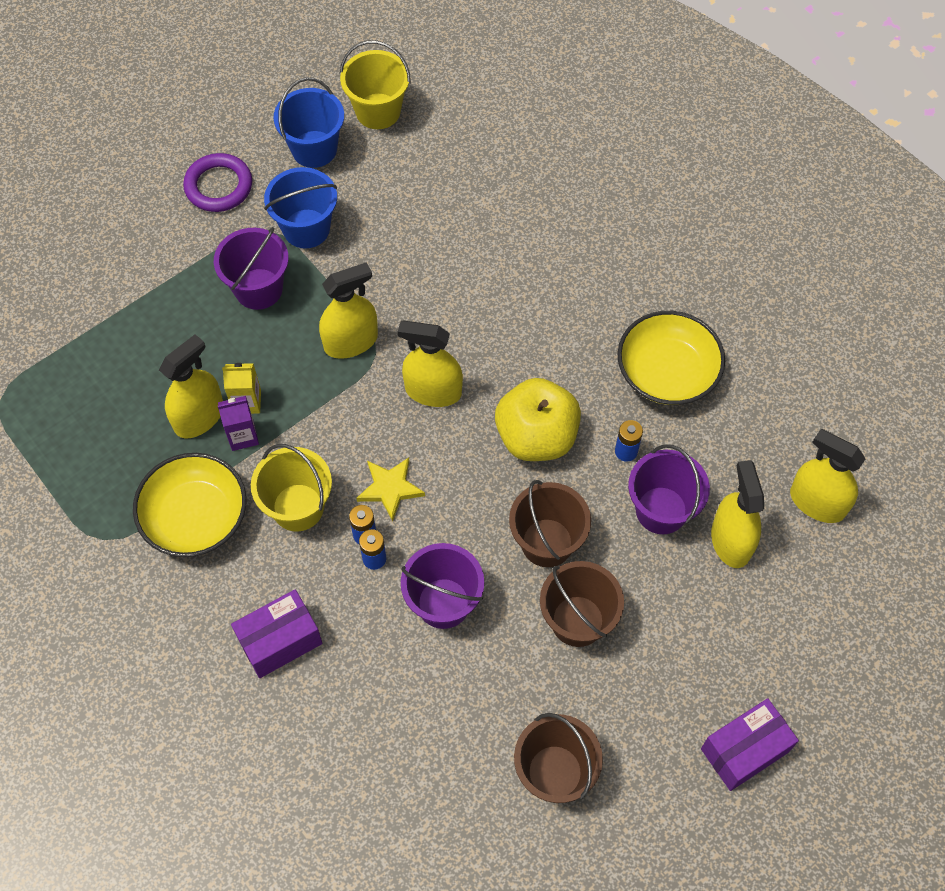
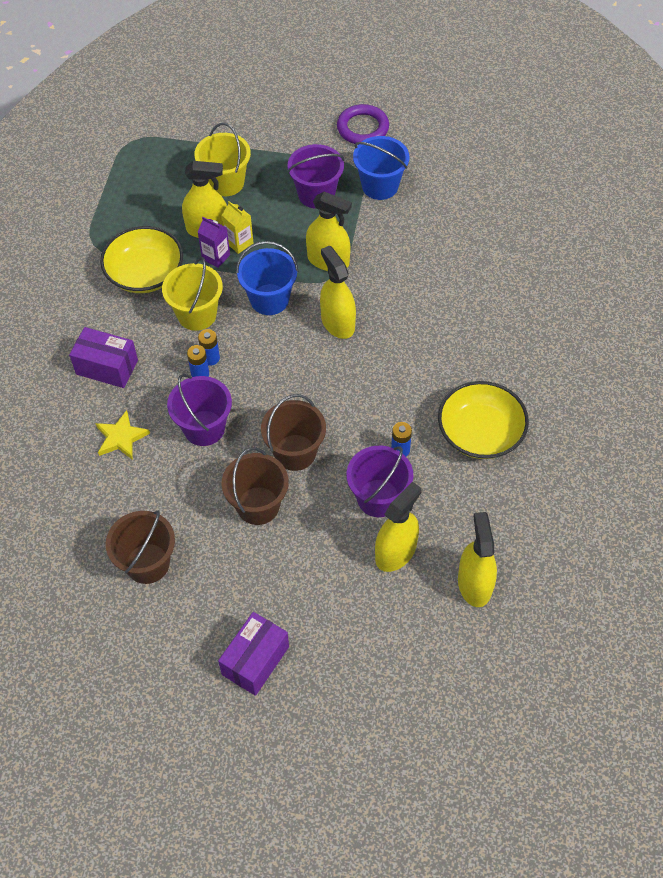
camera: 50 degrees right, 5 degrees down
blue bucket [273,77,344,168] -> blue bucket moved to [236,241,299,315]
yellow bucket [340,40,411,129] -> yellow bucket moved to [194,123,251,196]
yellow star [356,458,425,521] -> yellow star moved to [95,410,150,460]
yellow apple [495,378,581,461] -> none
purple box [701,698,799,791] -> purple box turned 75 degrees counterclockwise [218,612,289,696]

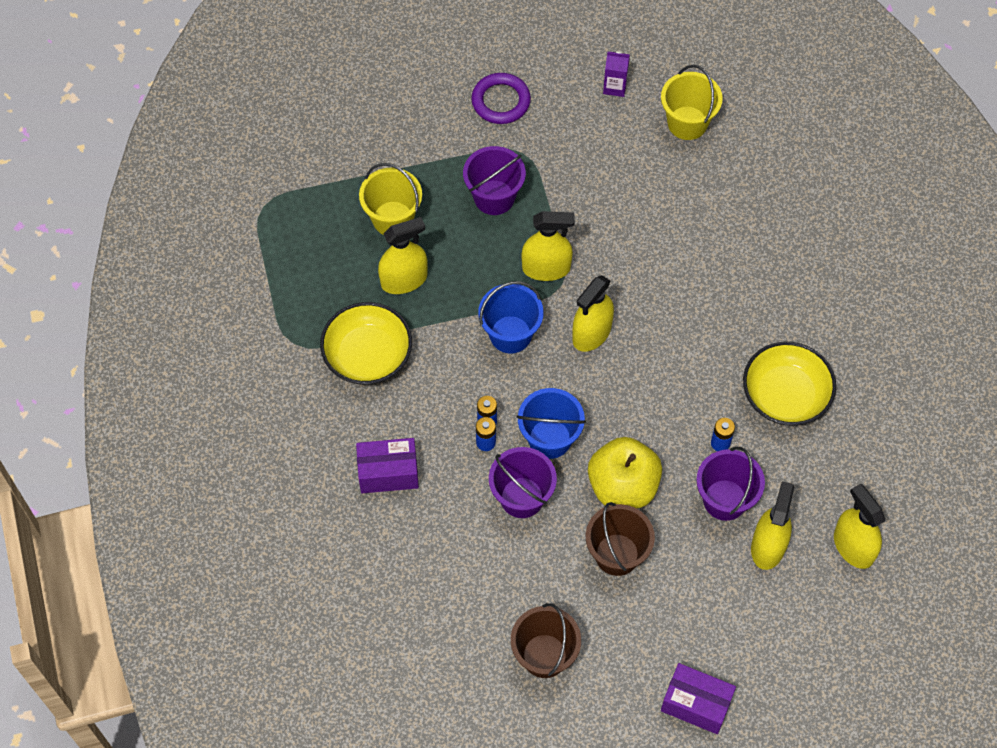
camera: 25 degrees left, 5 degrees up
yellow star [95,410,150,460] -> none
yellow bucket [162,257,223,331] -> yellow bucket moved to [661,65,723,140]
purple carton [198,217,230,268] -> purple carton moved to [603,51,630,97]
purple box [218,612,289,696] -> purple box turned 75 degrees counterclockwise [661,663,736,734]
yellow carton [222,201,253,254] -> none
brown bucket [261,394,326,471] -> yellow apple [588,437,662,509]
yellow spray bottle [320,246,356,339] -> yellow spray bottle turned 90 degrees counterclockwise [572,275,614,352]
blue bucket [353,136,409,200] -> blue bucket moved to [516,388,586,459]

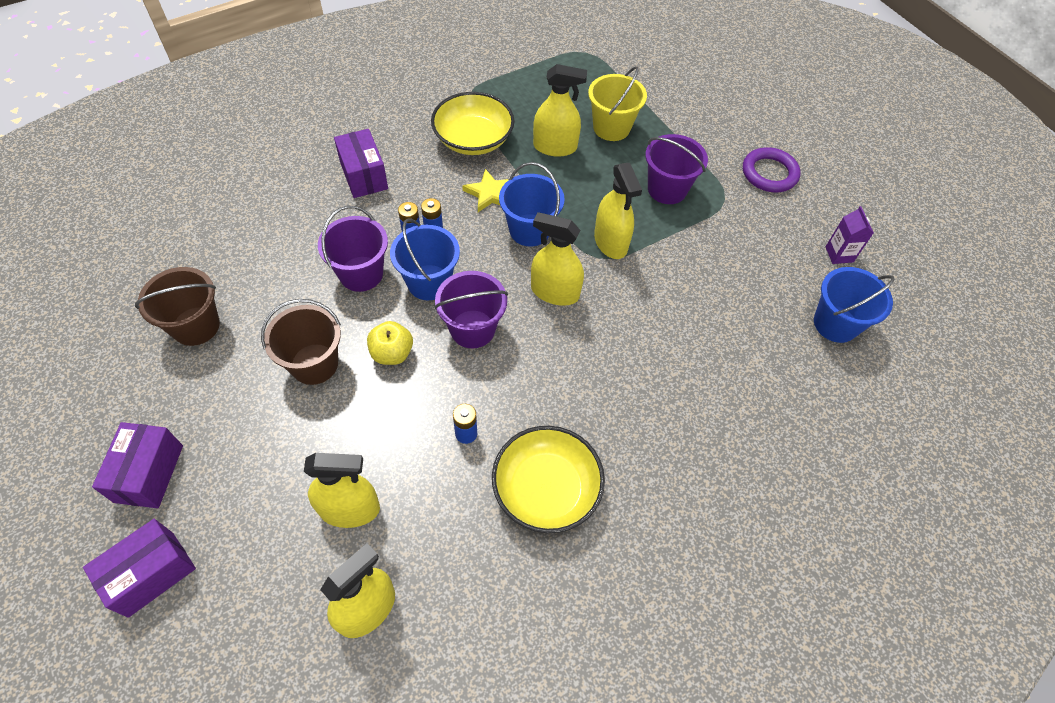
camera: 70 degrees right, 5 degrees down
yellow spray bottle [378,217,428,294] -> yellow spray bottle turned 45 degrees counterclockwise [533,64,587,157]
yellow apple [588,437,662,509] -> yellow apple [367,321,413,365], size x0.58
yellow bucket [661,65,723,140] -> blue bucket [814,267,895,343]
purple bucket [696,447,765,521] -> purple bucket moved to [434,271,508,348]
none -> purple box [83,519,196,618]
none -> yellow star [462,169,509,212]

